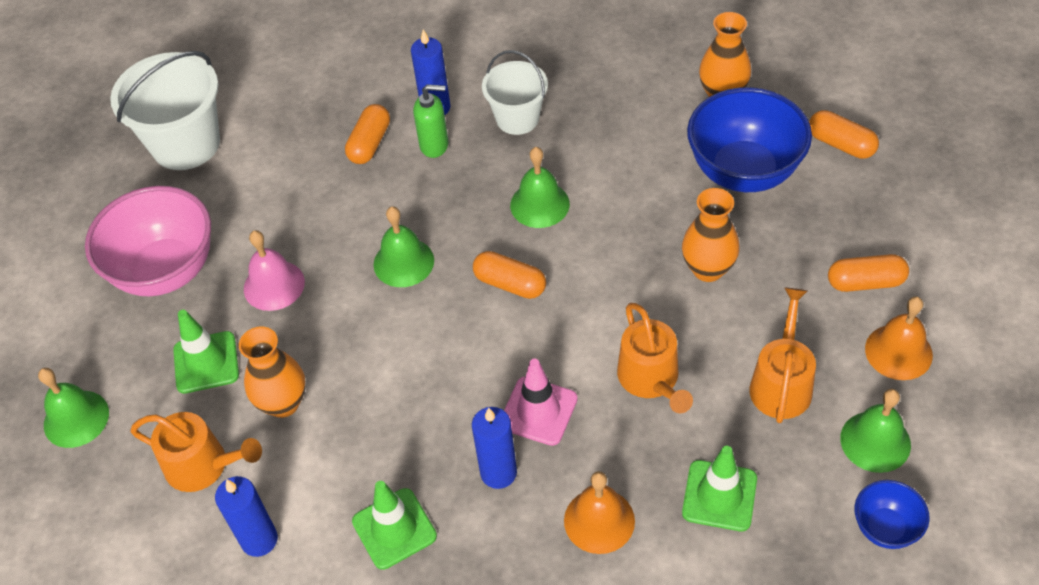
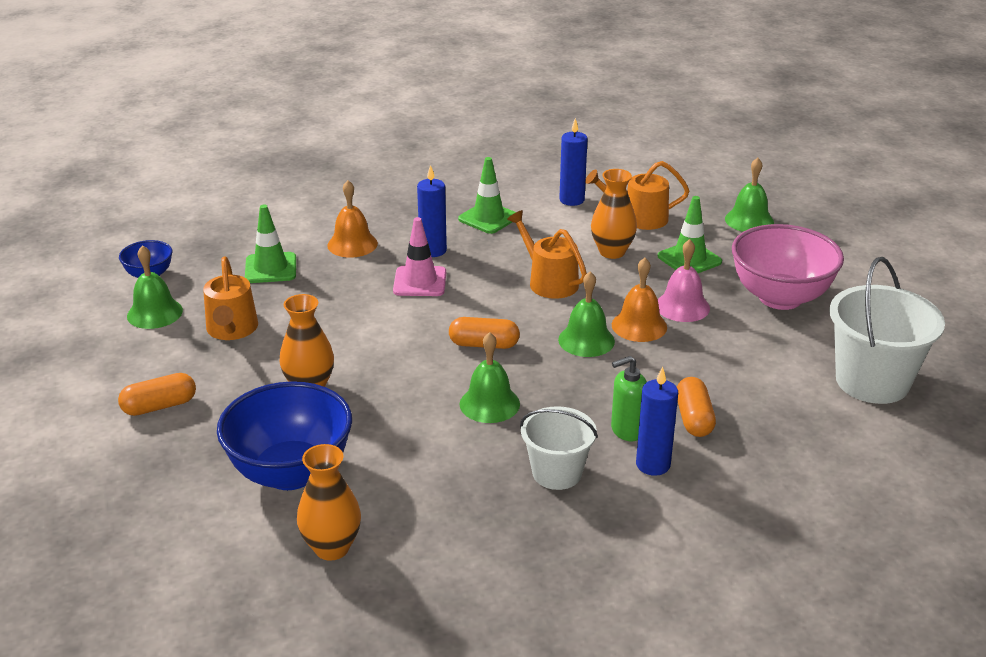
camera: 155 degrees right, 20 degrees down
orange watering can [617,303,693,413] -> orange watering can moved to [507,210,587,299]
orange capsule [809,110,879,159] -> none
orange bell [865,297,933,380] -> orange bell moved to [612,258,667,342]

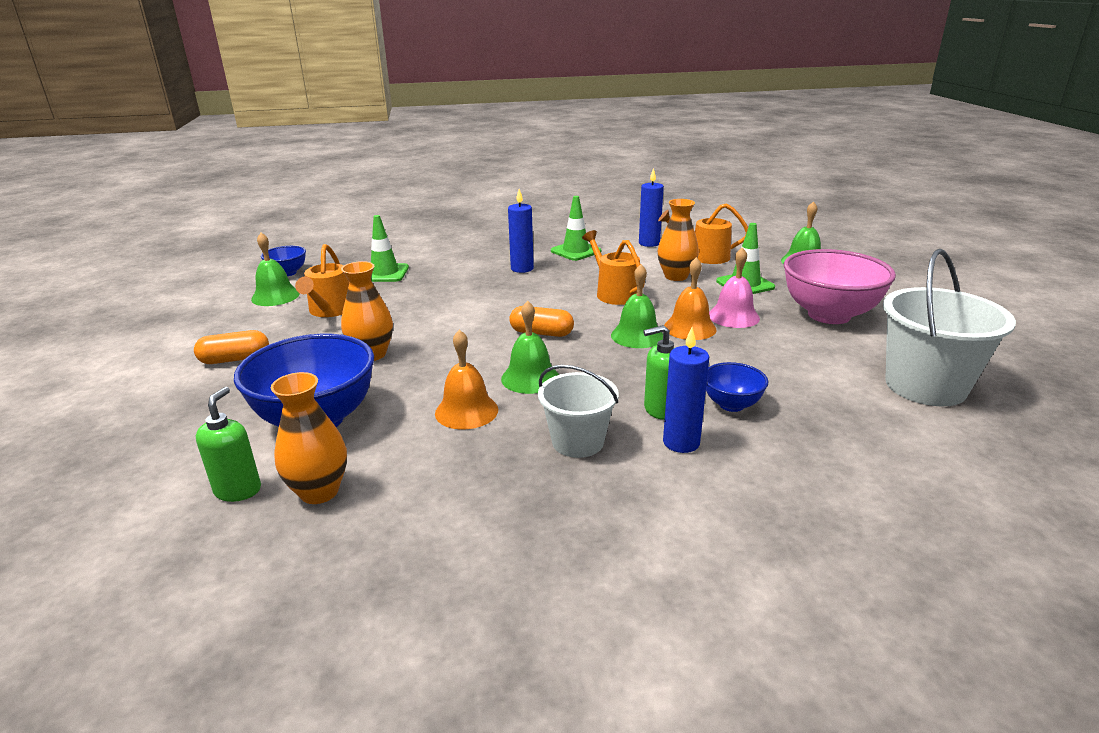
camera: 10 degrees right, 5 degrees down
orange bell [327,180,378,258] -> orange bell moved to [435,330,498,430]
pink traffic cone [393,217,446,296] -> none
orange capsule [677,377,716,437] -> blue bowl [706,362,768,412]
none -> green soap dispenser [196,387,261,502]

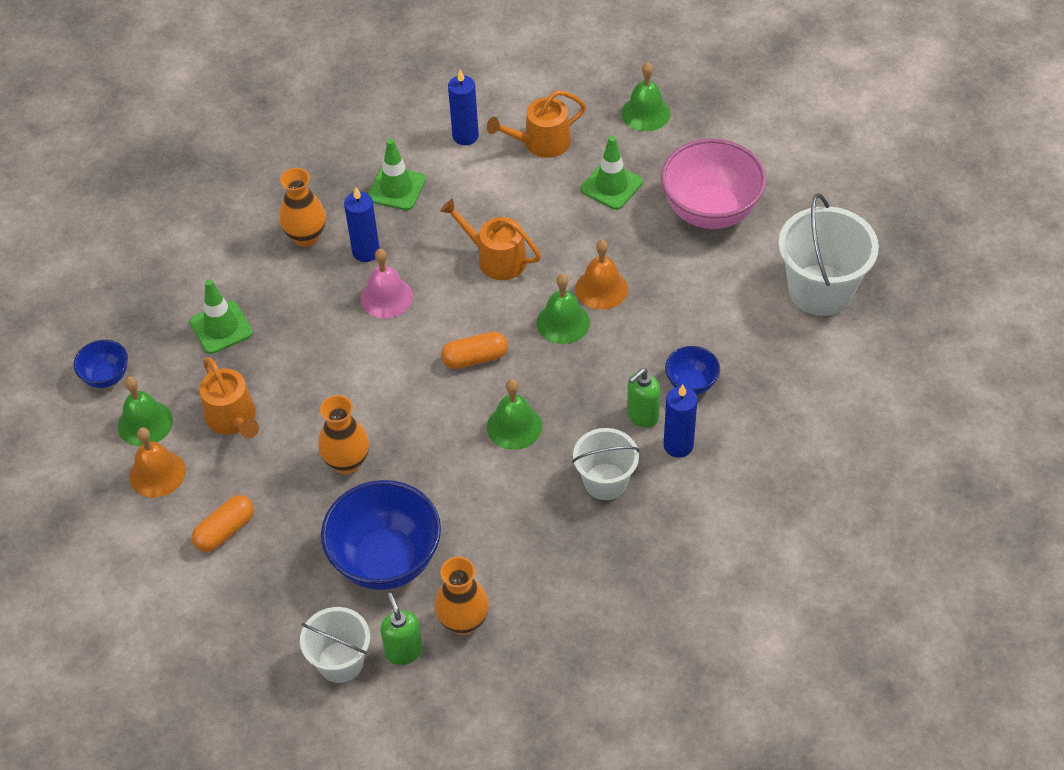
camera: 30 degrees left, 25 degrees up
orange bell [435,330,498,430] -> orange bell moved to [129,428,186,498]
orange vase [658,199,699,281] -> orange vase moved to [279,168,326,247]
pink bell [709,247,760,328] -> pink bell moved to [361,249,413,319]
none -> white bucket [300,607,370,683]

